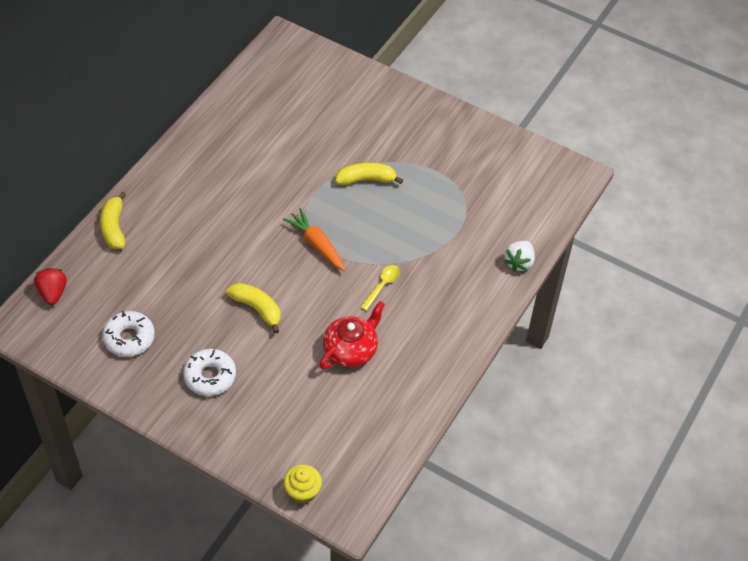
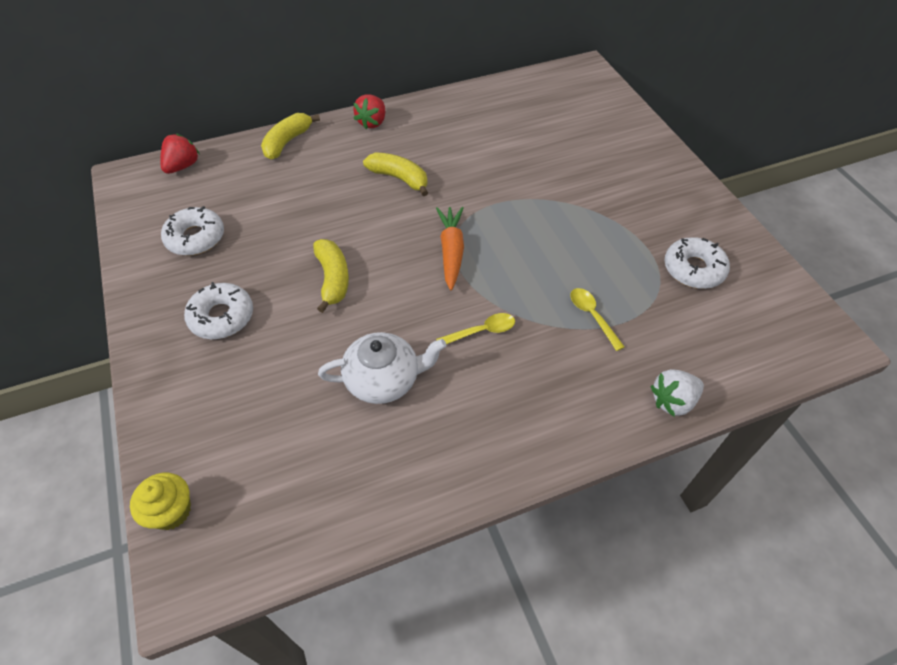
camera: 40 degrees right, 0 degrees up
red teapot [320,301,385,369] -> white teapot [318,332,446,404]
yellow banana [335,162,403,185] -> yellow banana moved to [363,152,428,196]
none -> red strawberry [353,94,385,129]
none -> yellow spoon [570,288,625,351]
none -> white donut [664,237,730,289]

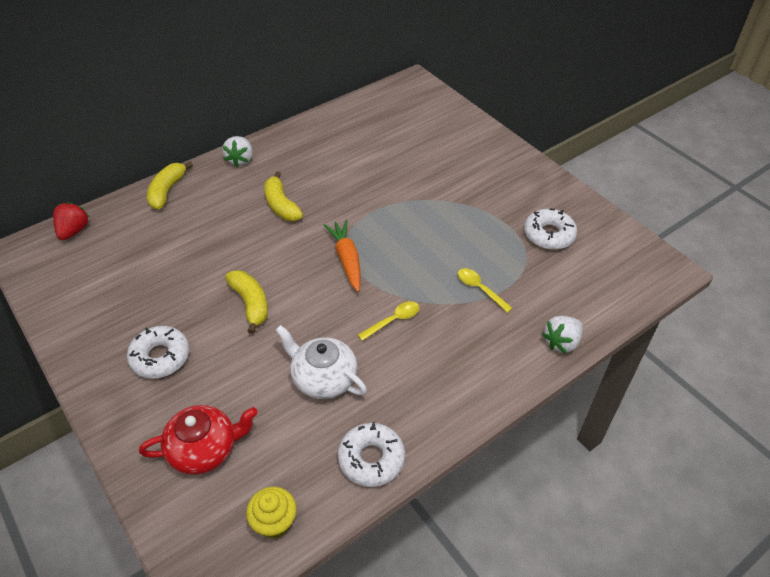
camera: 15 degrees left, 5 degrees down
yellow cupcake [130,473,191,530] -> yellow cupcake moved to [246,487,297,539]
white donut [161,206,224,256] -> white donut moved to [338,422,405,487]
white teapot [318,332,446,404] -> white teapot turned 120 degrees counterclockwise [276,325,367,399]
red strawberry [353,94,385,129] -> white strawberry [222,136,253,167]
yellow banana [363,152,428,196] -> yellow banana turned 135 degrees counterclockwise [264,172,303,221]
none -> red teapot [139,405,258,475]

